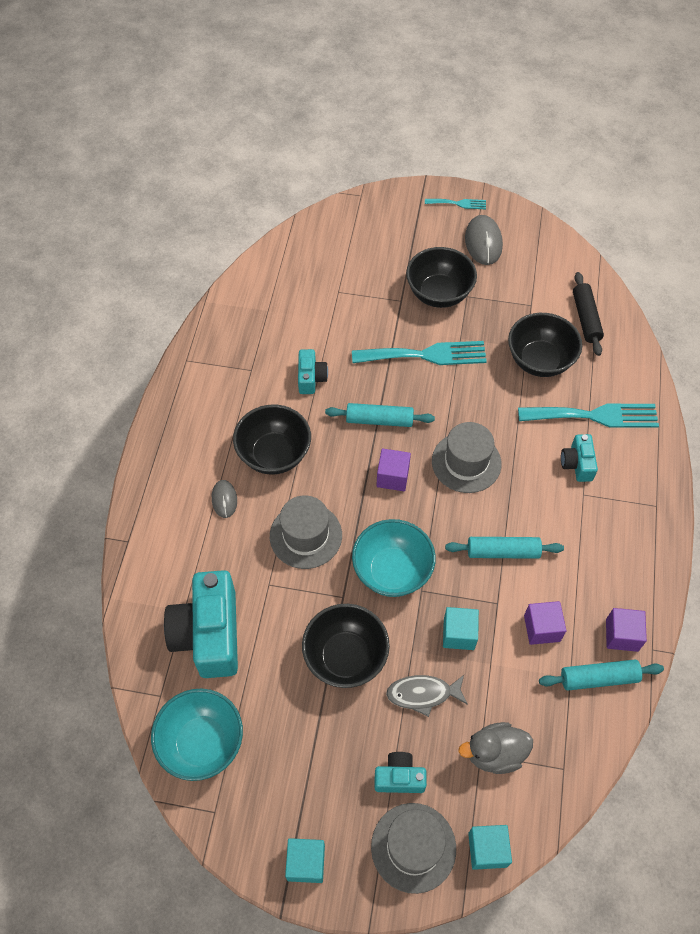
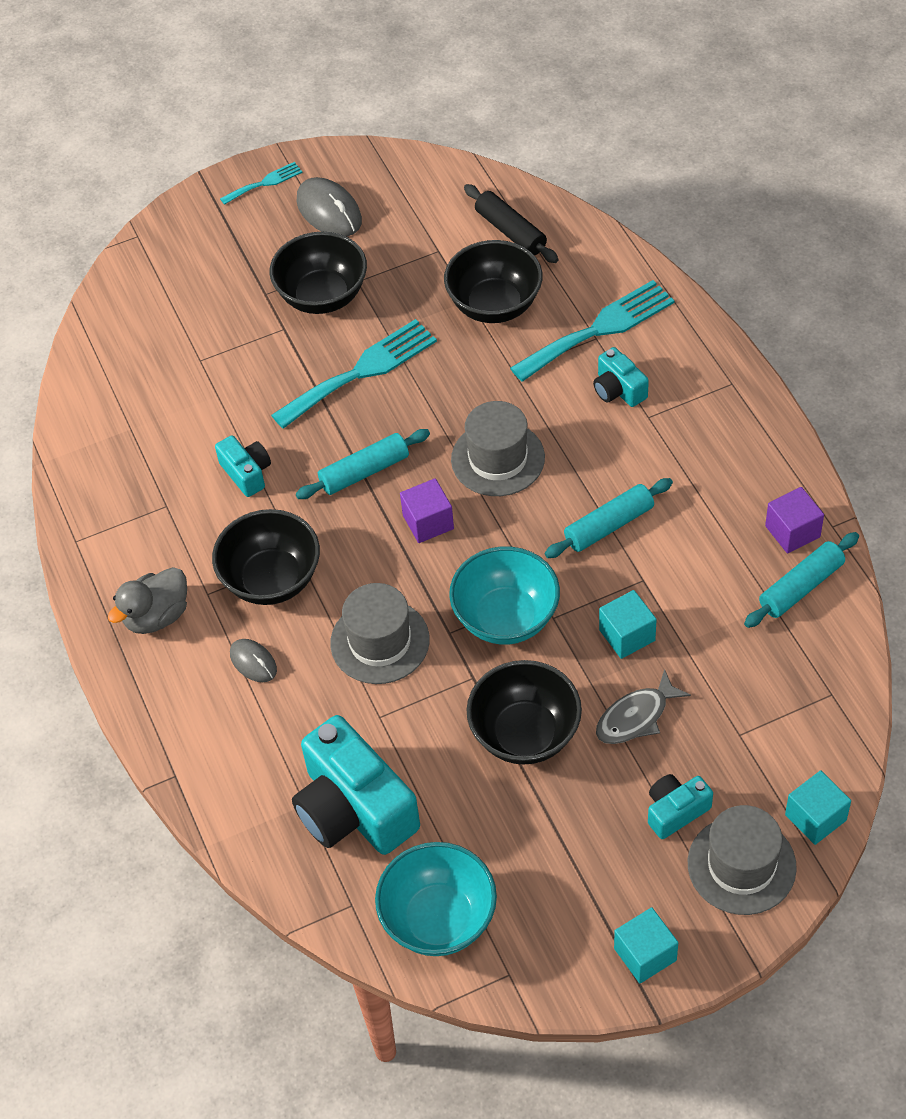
camera: 30 degrees left, 5 degrees down
grey duck [458,722,533,774] -> grey duck moved to [108,567,187,634]
purple cube [524,601,567,645] -> none

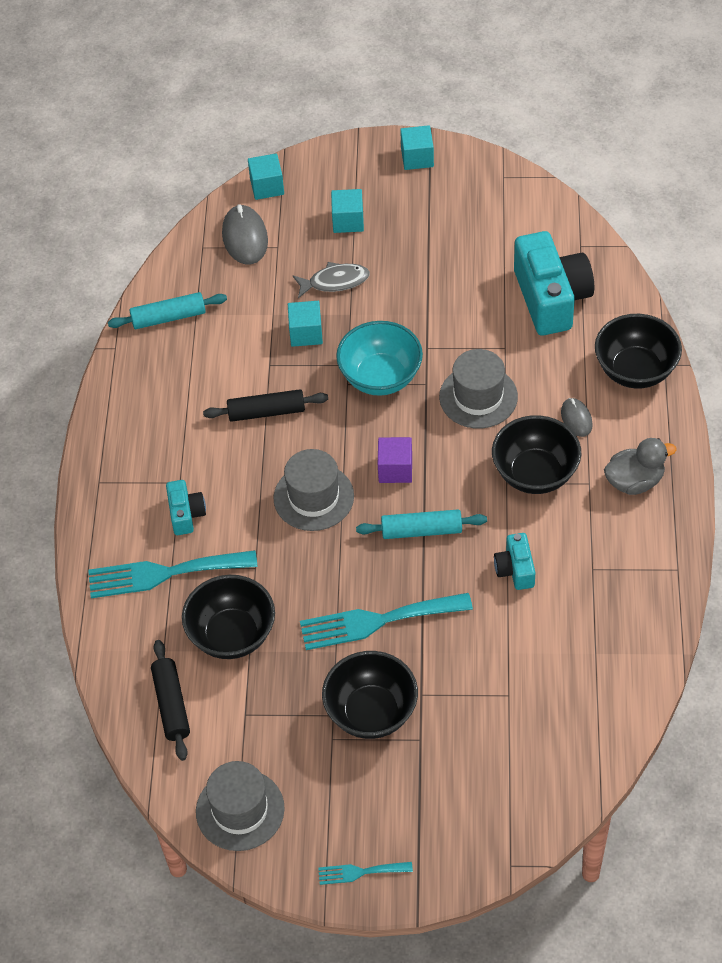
camera: 155 degrees left, 0 degrees up
grey mouse [296,177,362,237] -> grey mouse moved to [222,204,268,265]
turquoise bowl [375,842,497,956] -> none
black bowl [467,660,582,764] -> black bowl moved to [595,314,682,389]
turquoise rolling pin [545,478,673,558] -> black rolling pin [203,389,328,422]
turquoise camera [648,774,713,839] -> turquoise cube [331,189,364,233]
grey hat [688,805,797,915] -> grey hat moved to [196,761,285,851]
purple cube [765,487,824,553] -> none

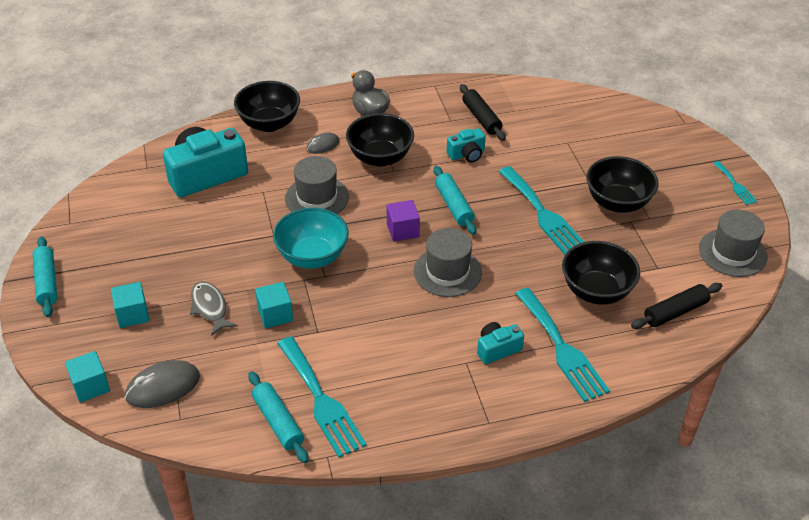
camera: 110 degrees left, 10 degrees down
black rolling pin [203,389,328,422] -> black rolling pin moved to [460,84,506,141]
turquoise cube [400,125,434,170] -> turquoise rolling pin [33,237,57,317]
none -> turquoise fork [277,336,367,458]

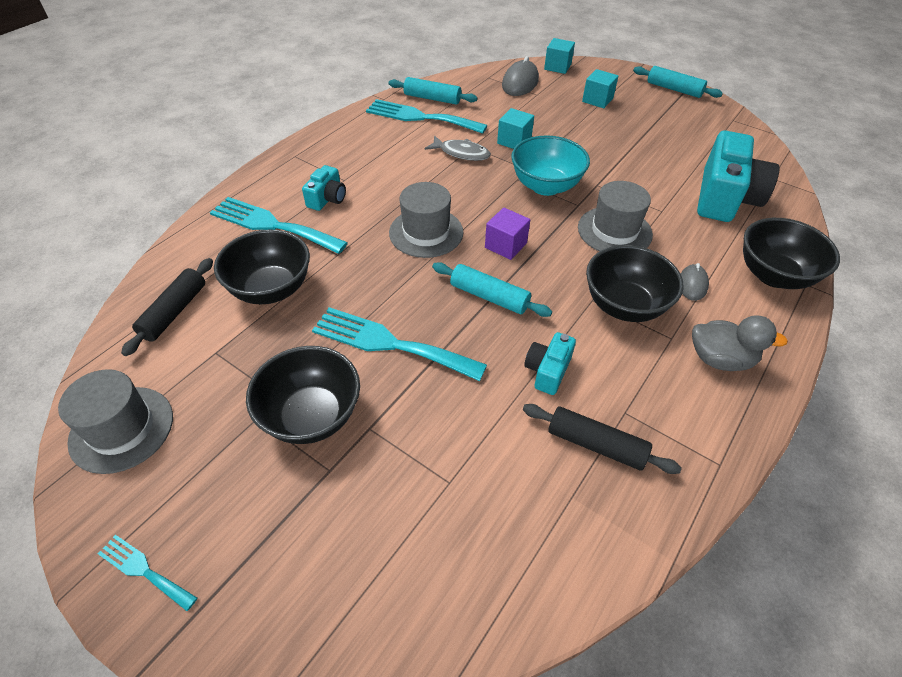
camera: 140 degrees right, 5 degrees up
grey fish [190,281,237,336] -> grey fish moved to [424,135,491,161]

